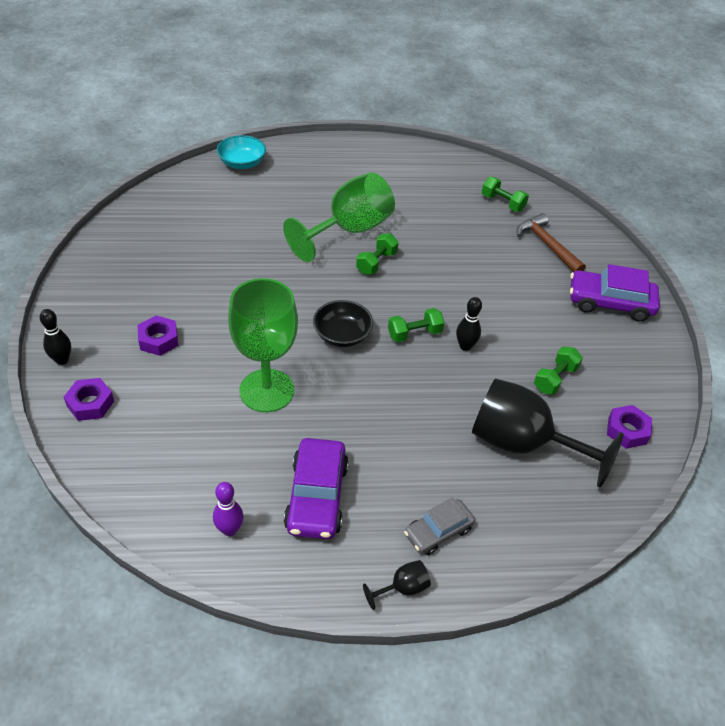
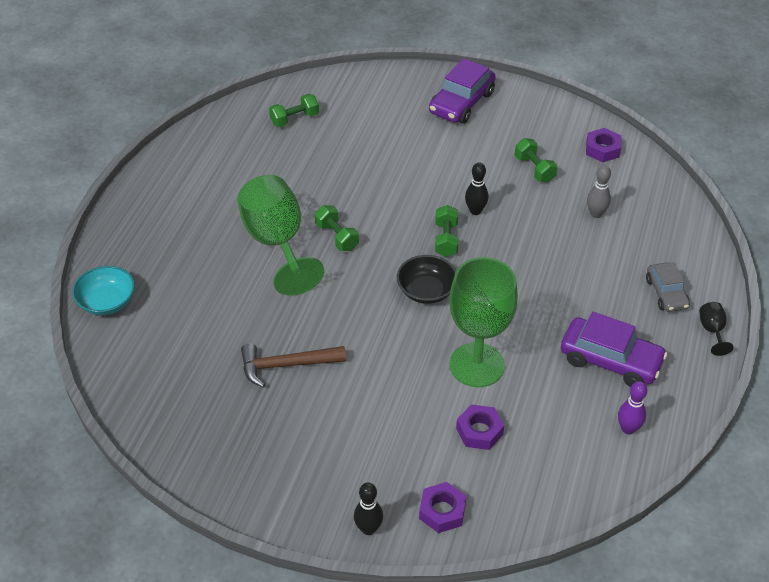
camera: 65 degrees left, 0 degrees up
purple nut [137,315,178,356] -> purple nut moved to [456,404,504,450]
black goblet [472,378,624,487] -> grey bowling pin [587,165,611,218]
brown hammer [517,213,586,272] -> brown hammer moved to [241,343,346,387]

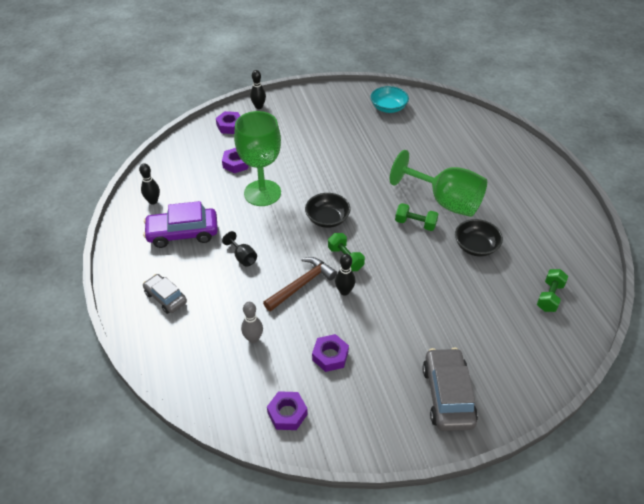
camera: 145 degrees right, 0 degrees up
turquoise bowl [72,266,135,315] -> turquoise bowl moved to [370,86,409,113]
brown hammer [241,343,346,387] -> brown hammer moved to [263,257,337,311]
purple car [429,58,496,124] -> grey car [422,348,478,431]
green dumbbell [515,138,558,183] -> purple nut [312,334,349,372]
purple bowling pin [618,381,647,434] -> black bowling pin [139,163,160,205]
black goblet [699,302,734,356] -> black goblet moved to [222,231,257,267]
none -> black bowl [455,219,503,257]

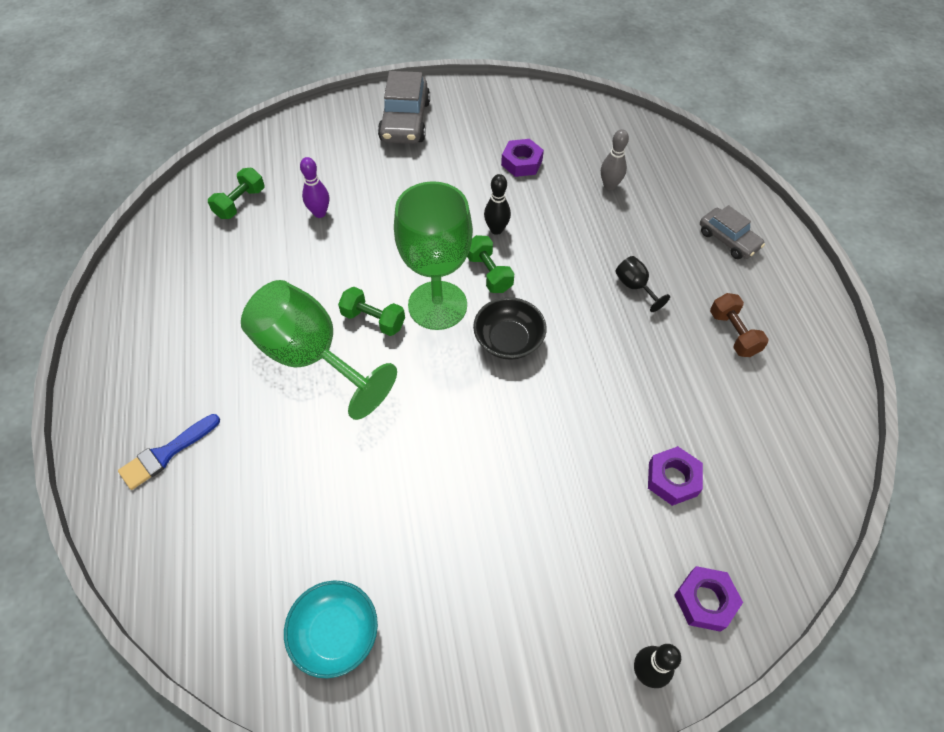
camera: 175 degrees left, 10 degrees up
black bowling pin [139,163,160,205] -> none
purple car [143,201,218,248] -> brown dumbbell [710,293,769,357]
green goblet [234,111,281,206] -> green goblet moved to [394,181,473,330]
brown hammer [263,257,337,311] -> none
purple nut [267,391,308,430] -> none
black bowl [455,219,503,257] -> none
none -> blue brush [118,414,220,490]
none -> purple bowling pin [300,157,329,218]

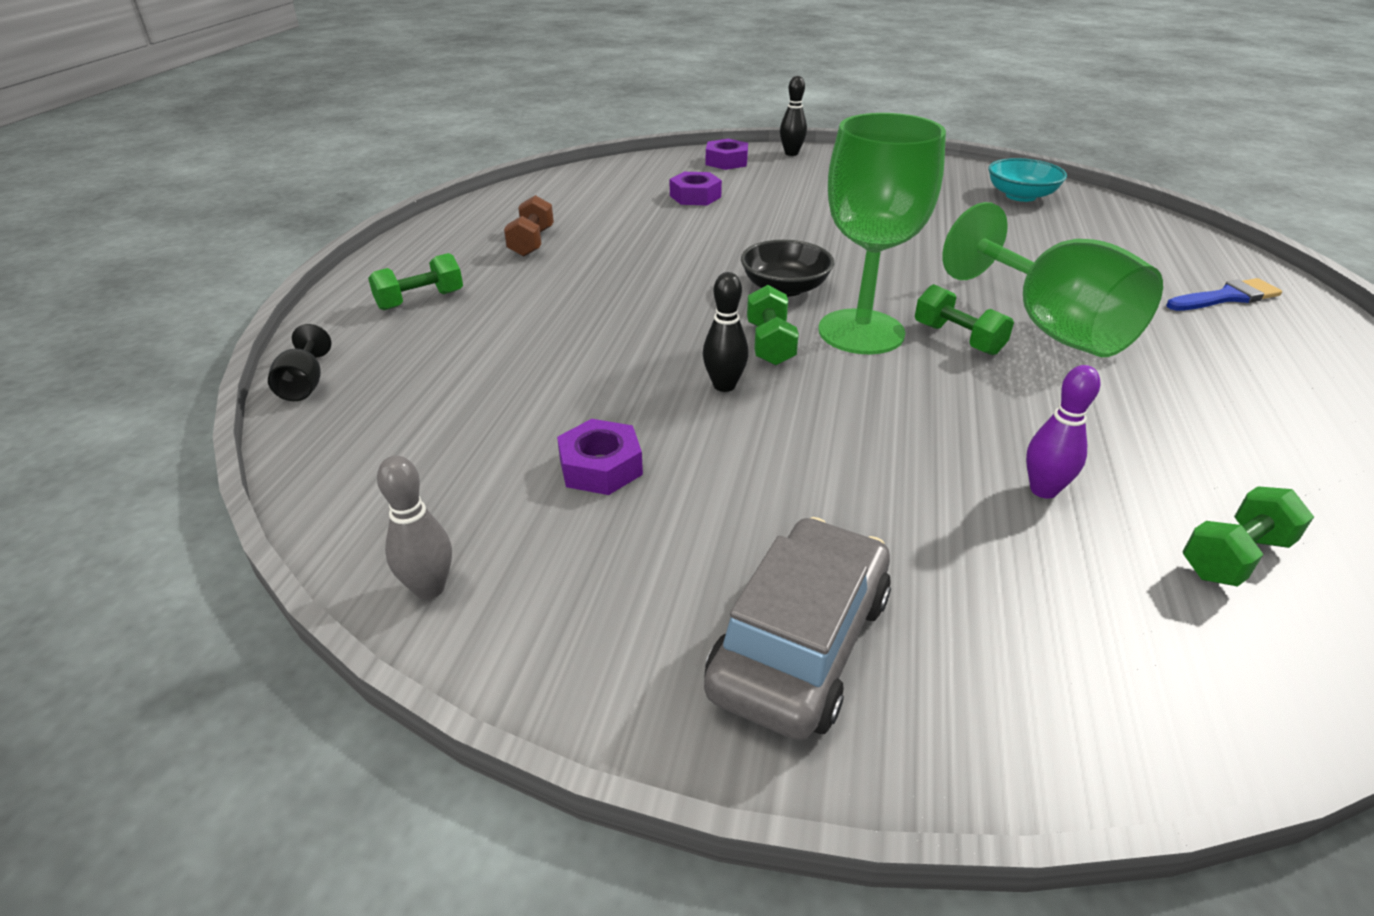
camera: 155 degrees left, 20 degrees down
grey bowling pin [601,129,629,190] -> grey bowling pin moved to [377,456,452,599]
black goblet [616,256,670,312] -> black goblet moved to [268,324,331,401]
grey car [700,205,765,259] -> green dumbbell [368,253,463,310]

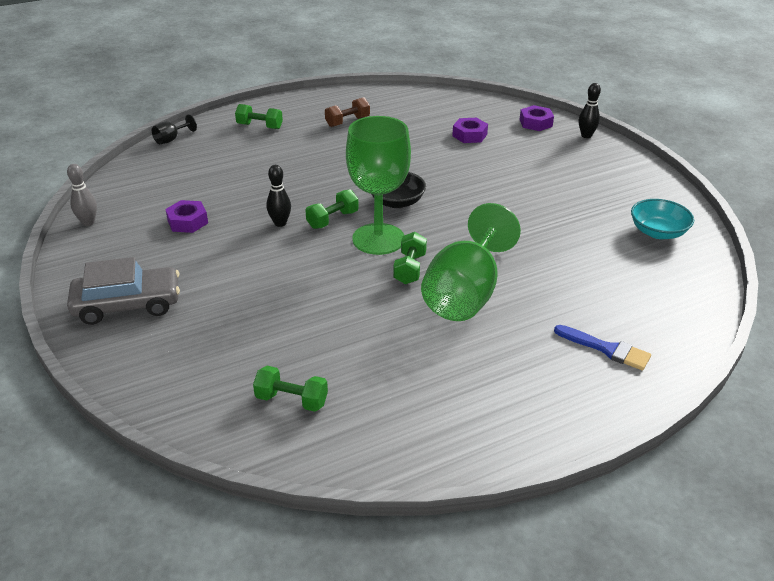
camera: 50 degrees right, 0 degrees up
purple bowling pin [1026,365,1100,499] -> none

